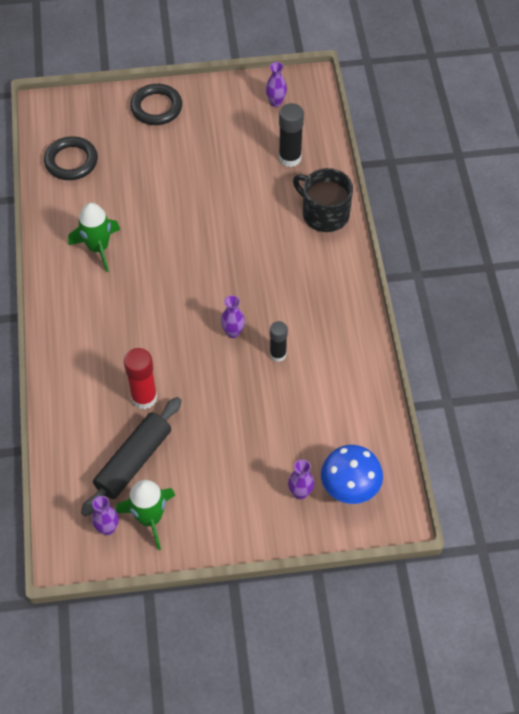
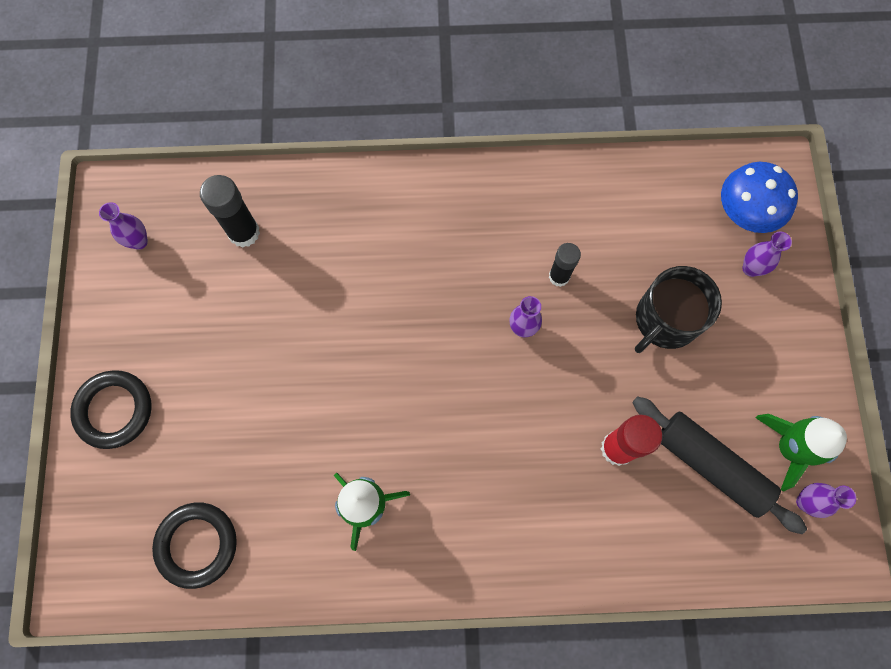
camera: 85 degrees left, 15 degrees up
black mug [293,168,353,232] -> black mug moved to [635,266,722,353]

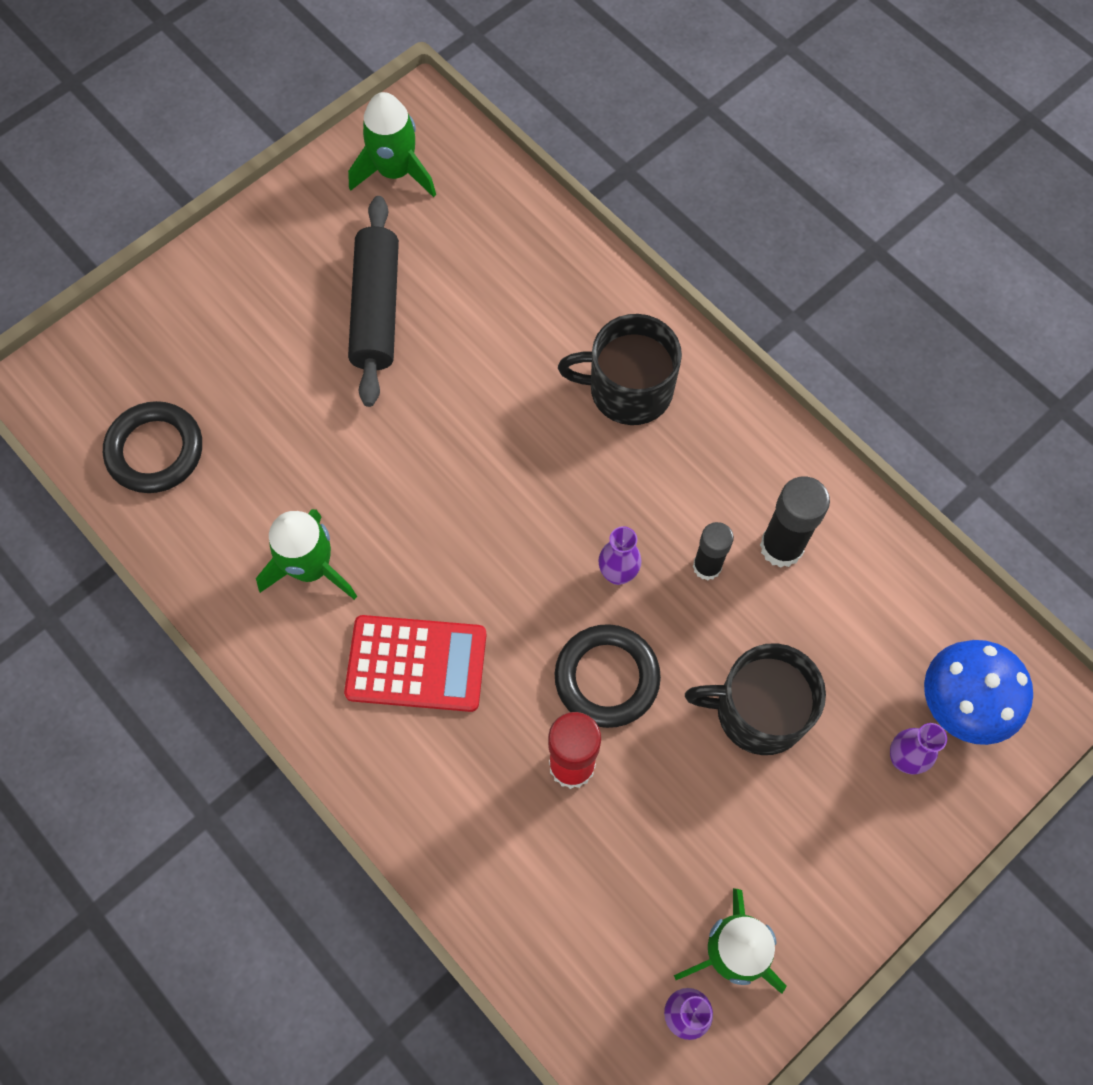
camera: 50 degrees right, 5 degrees down
black ring [70,370,152,449] -> black ring moved to [555,624,661,728]
purple vase [99,202,148,250] -> green rocket [348,92,436,197]
black glue stick [200,175,260,248] -> black glue stick moved to [760,477,830,568]
black rolling pin [632,396,807,534] -> black rolling pin moved to [348,196,399,407]
none -> red calculator [344,615,487,712]
none -> black mug [558,314,682,425]

